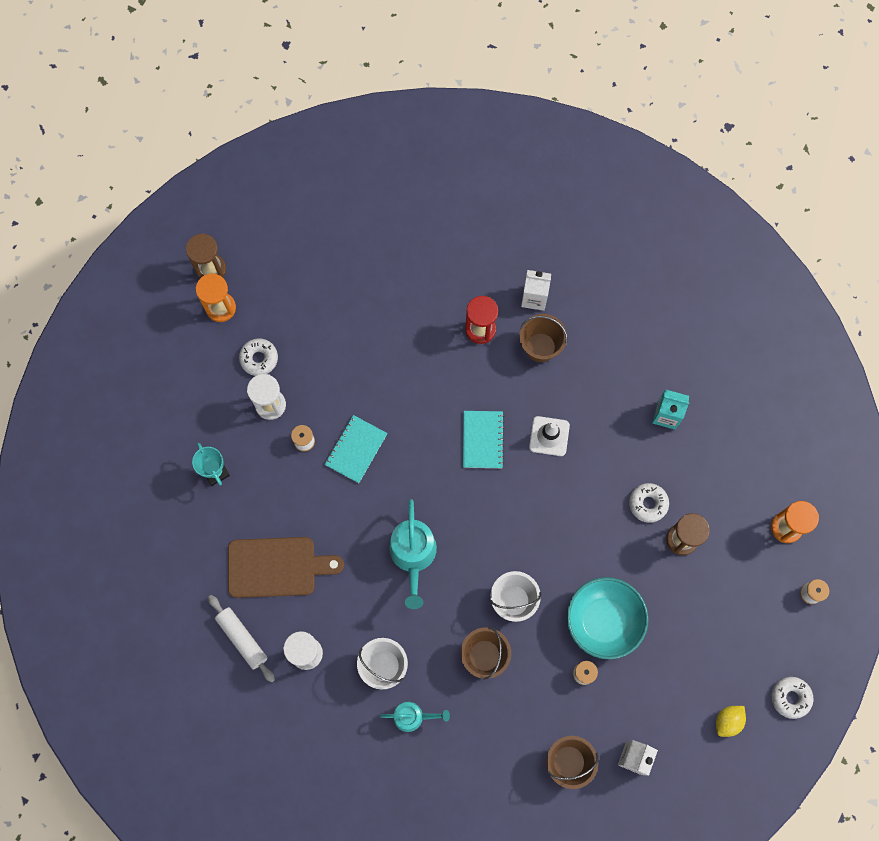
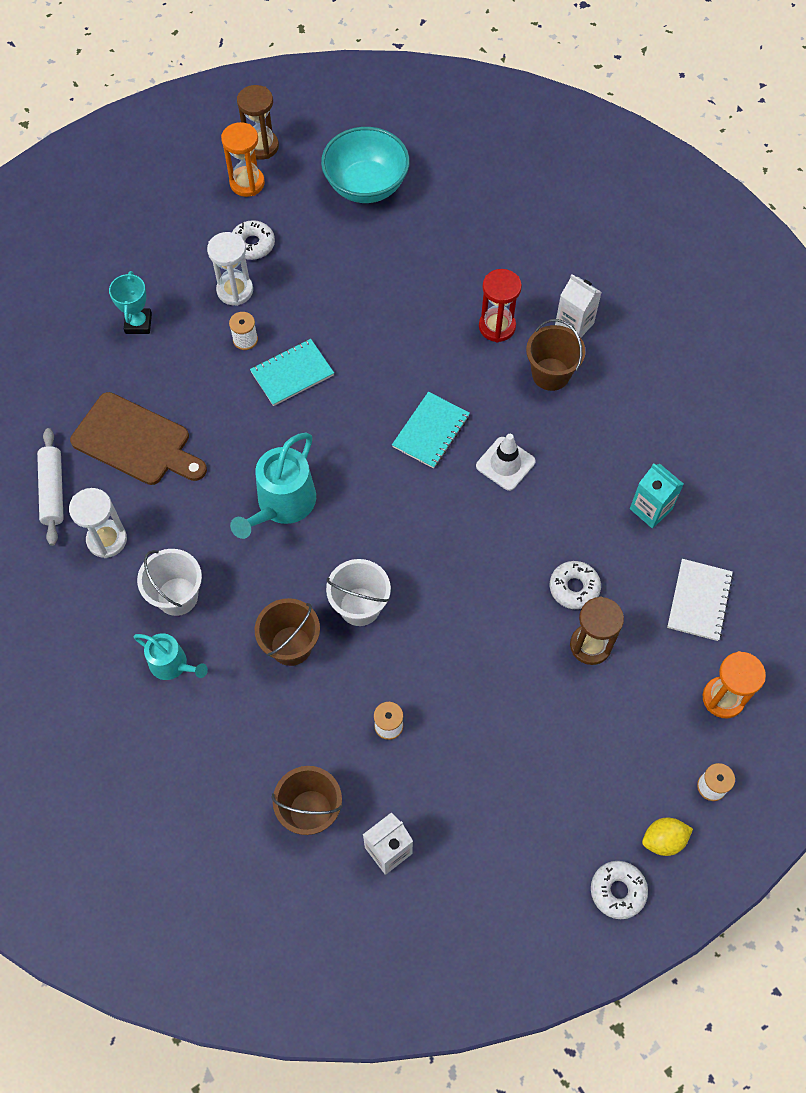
camera: 30 degrees right, 10 degrees down
turquoise bowl [567,577,648,659] -> turquoise bowl moved to [321,127,410,203]
yellow lemon [716,706,746,737] -> yellow lemon moved to [642,818,693,856]
none -> white notebook [667,559,733,641]

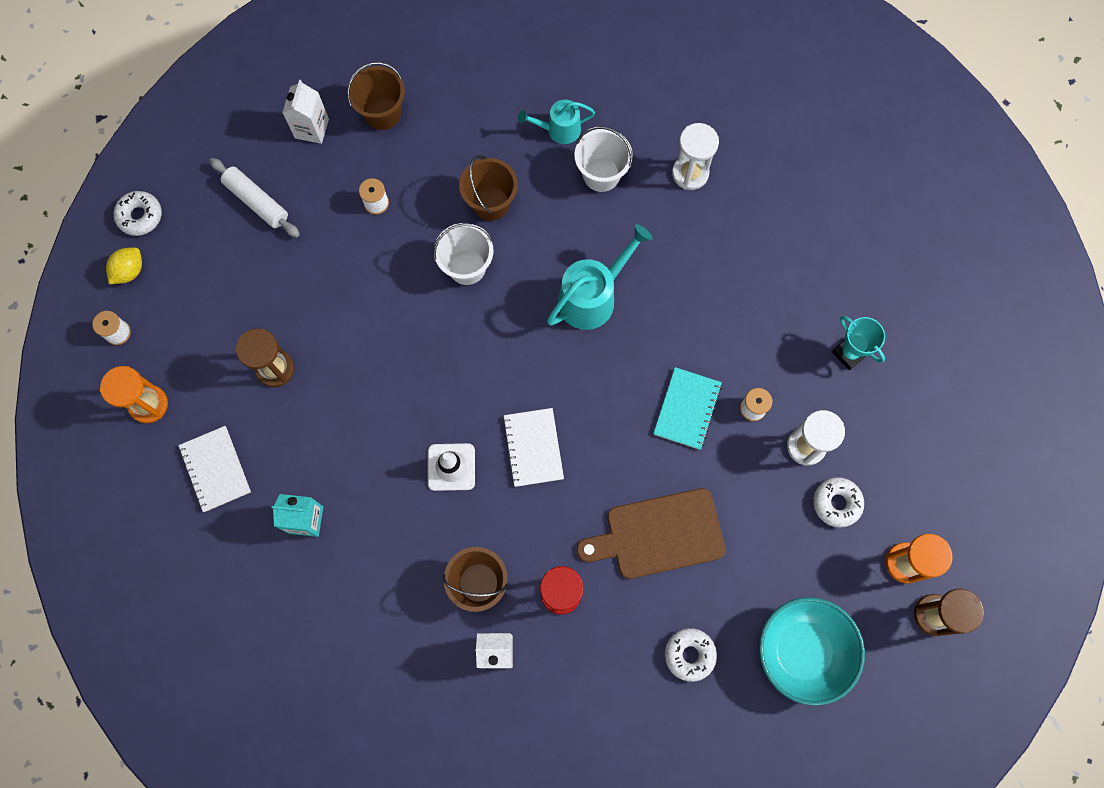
camera: 140 degrees right, 10 degrees up
white rolling pin [37,428,64,546] -> white rolling pin moved to [210,158,300,237]
brown cutting board [70,392,207,485] -> brown cutting board moved to [577,488,725,579]
turquoise watering can [230,433,316,539] -> turquoise watering can turned 60 degrees clockwise [547,224,652,330]
turquoise notebook [392,392,470,469] -> white notebook [503,408,564,487]
white donut [550,561,601,610] -> white donut moved to [665,628,717,682]

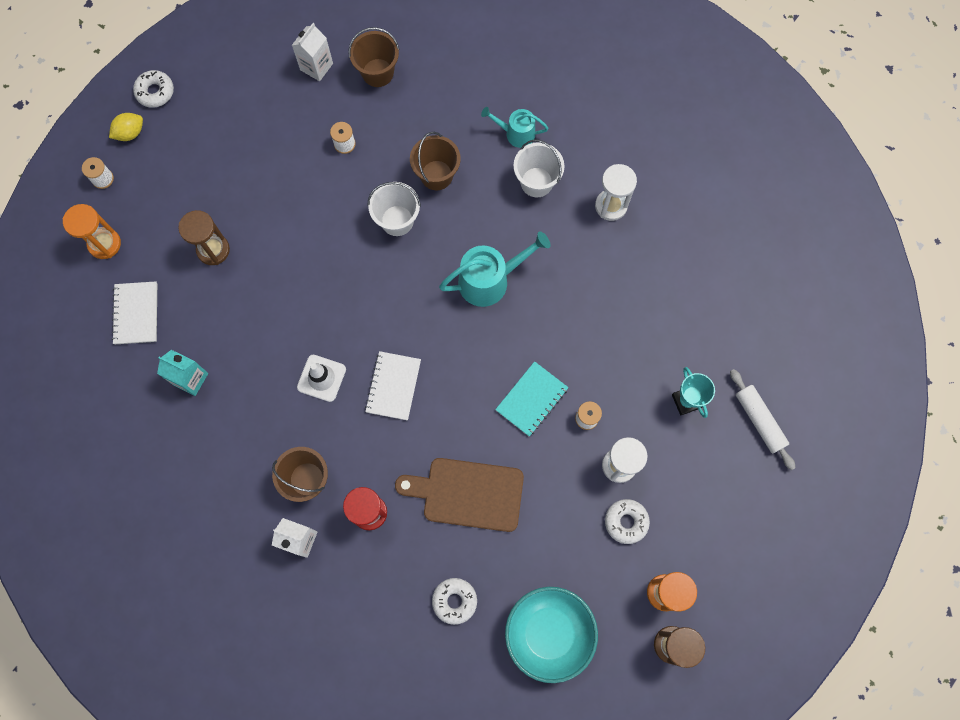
camera: 20 degrees right, 0 degrees up
white rolling pin [210,158,300,237] -> white rolling pin moved to [730,369,795,470]

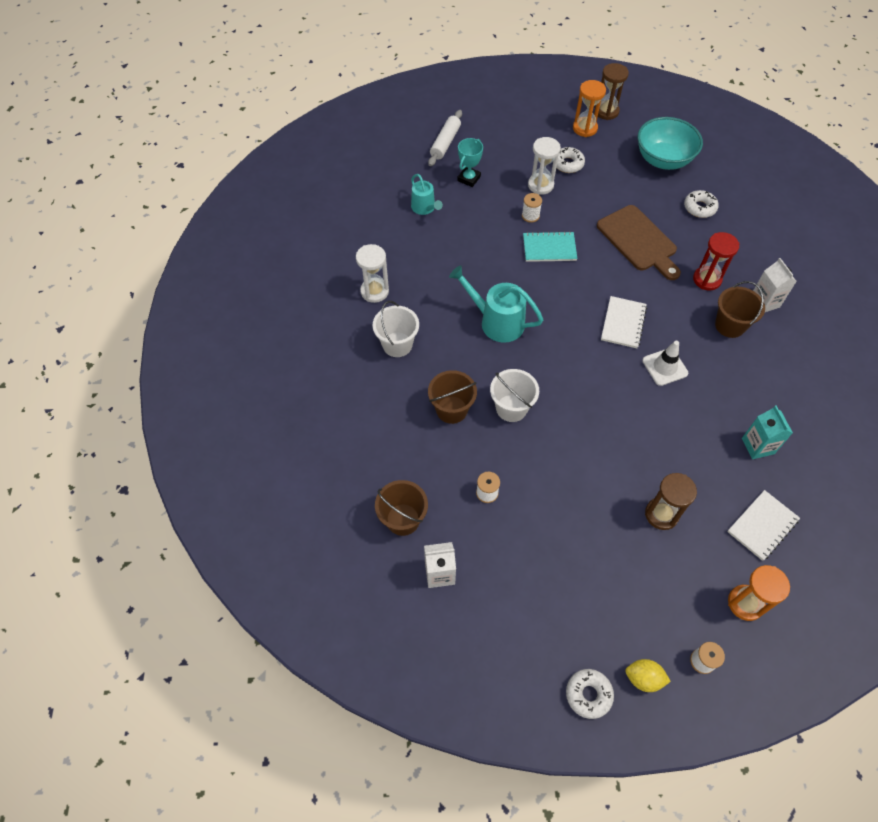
camera: 130 degrees left, 15 degrees down
white notebook [365,351,421,421] -> white notebook turned 45 degrees counterclockwise [601,296,647,348]
turquoise watering can [481,107,549,148] -> turquoise watering can moved to [411,174,443,215]

